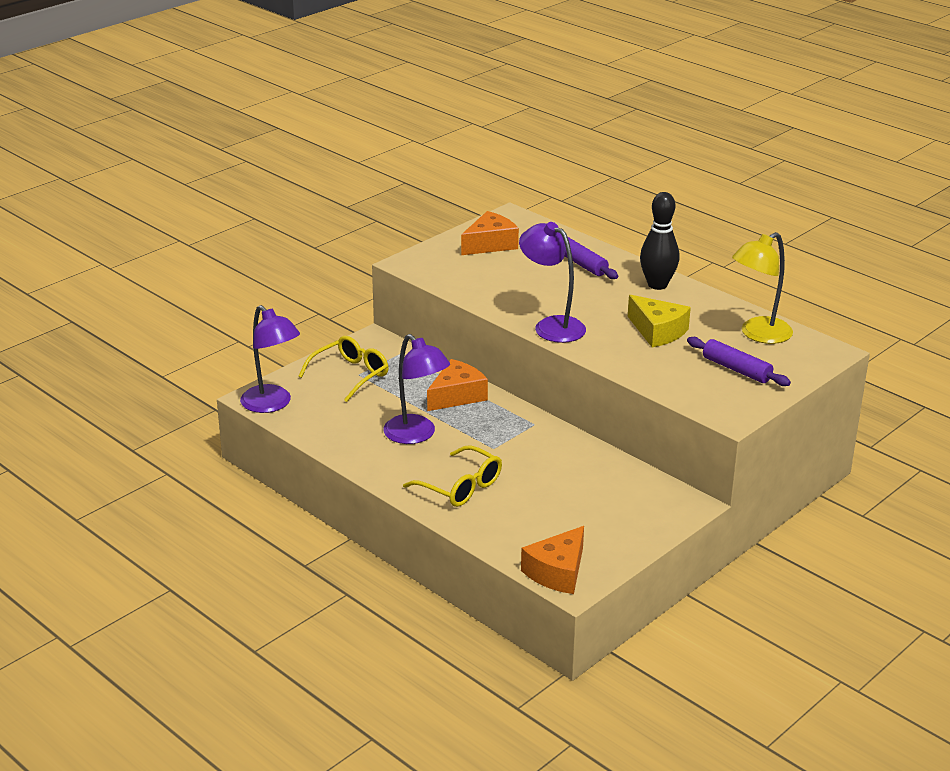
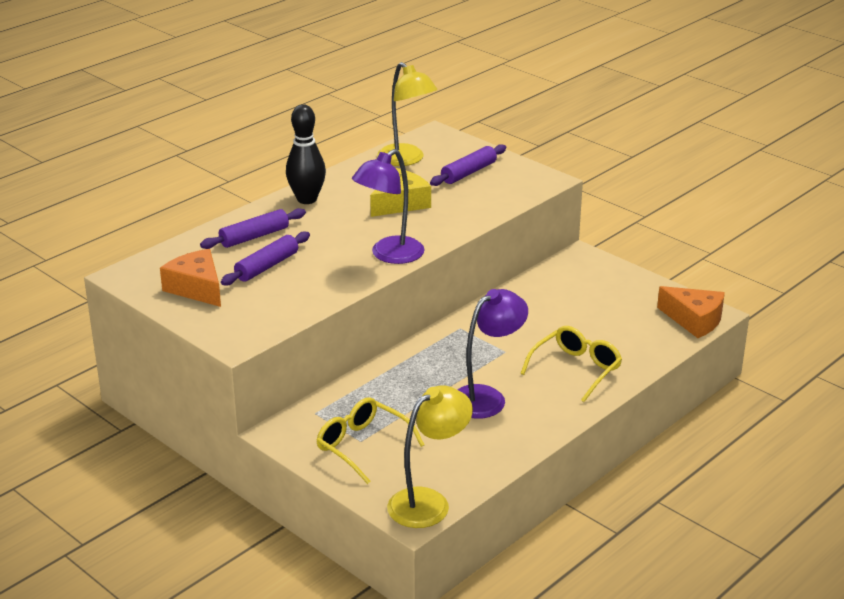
camera: 90 degrees left, 0 degrees up
purple lamp [240,305,300,413] -> yellow lamp [387,385,473,528]
orange cheese [427,359,488,411] -> none
none -> purple rolling pin [221,231,310,286]

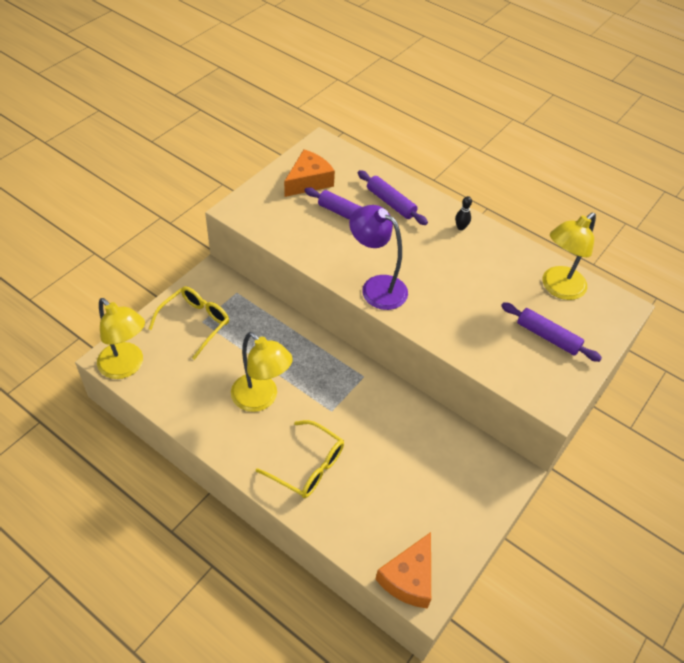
camera: 80 degrees right, 20 degrees up
black bowling pin [286,104,326,204] -> black bowling pin [455,196,472,230], size x0.45
yellow cheese [370,168,431,217] -> none
purple lamp [457,289,528,419] -> yellow lamp [231,332,293,412]

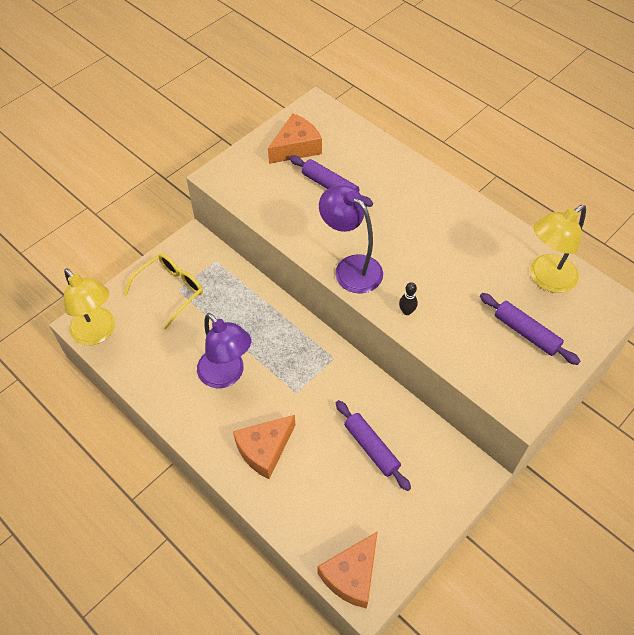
camera: 10 degrees right, 5 degrees up
yellow lamp [231,332,293,412] -> purple lamp [197,313,251,388]
yellow glasses [256,420,344,498] -> orange cheese [233,415,295,479]
purple rolling pin [358,170,428,225] -> purple rolling pin moved to [336,400,411,491]
black bowling pin [455,196,472,230] -> black bowling pin moved to [399,282,418,315]

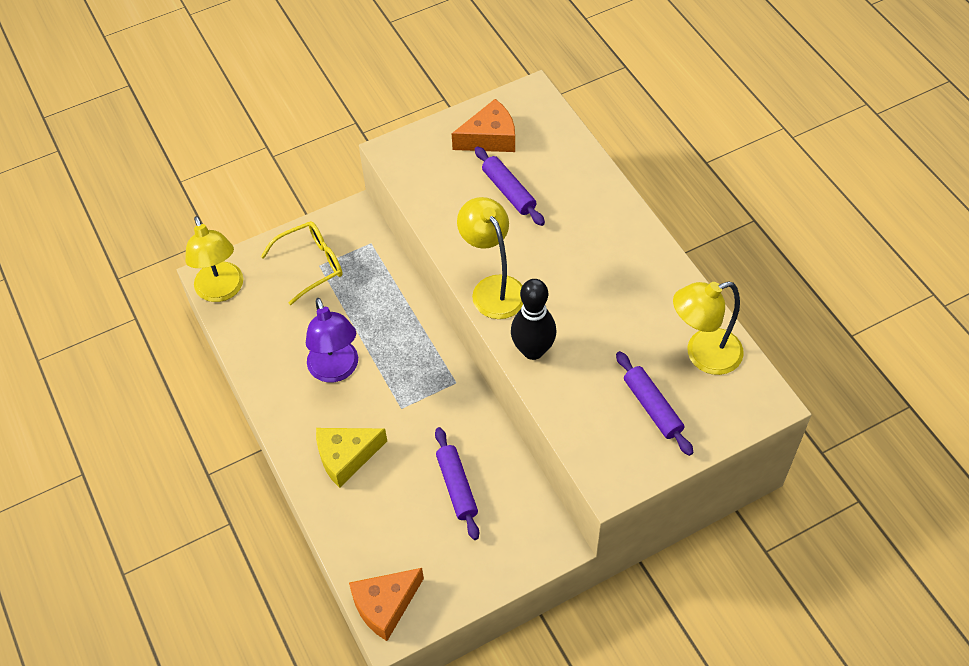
camera: 20 degrees right, 0 degrees up
orange cheese [233,415,295,479] -> yellow cheese [316,428,387,488]
purple lamp [319,185,383,294] -> yellow lamp [457,197,523,319]
black bowling pin [399,282,418,315] -> black bowling pin [511,279,556,360], size x2.20

